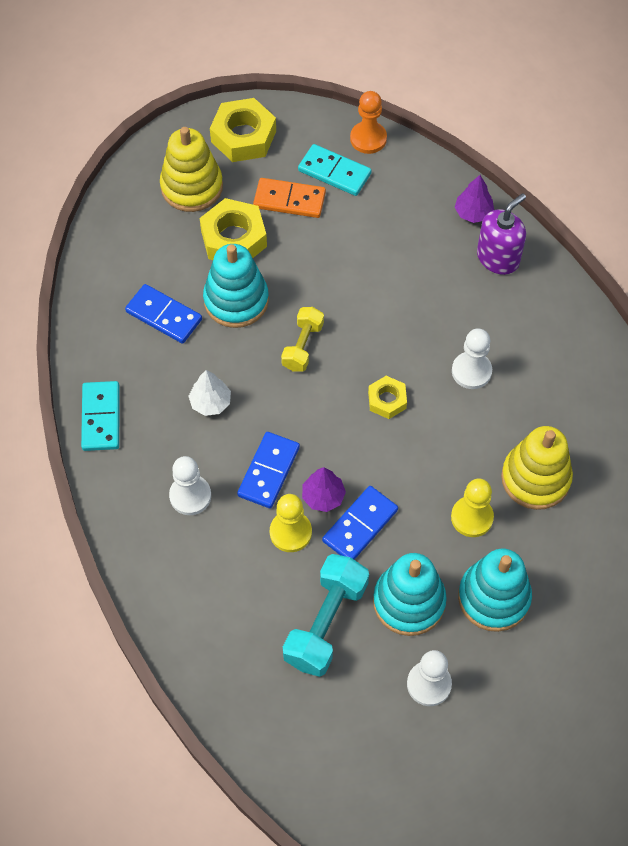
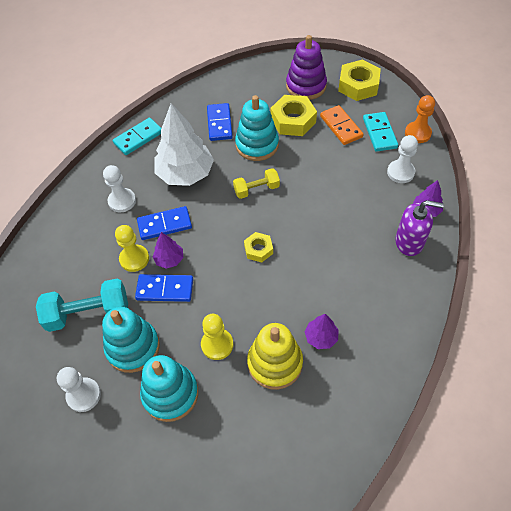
camera: 55 degrees right, 5 degrees down
yellow stacking toy [160,127,223,212] -> purple stacking toy [286,35,327,100]
white tree [189,370,231,416] -> white tree [155,103,214,186], size x2.10
white pawn [452,328,492,389] -> white pawn moved to [387,135,418,183]
none -> purple tree [305,314,339,349]

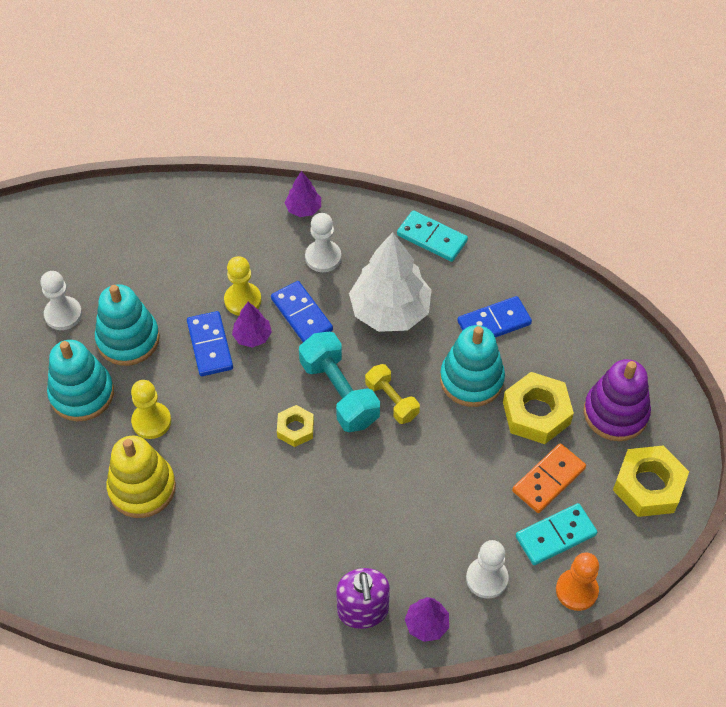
camera: 70 degrees right, 0 degrees up
turquoise dumbbell [36,279,128,332] -> turquoise dumbbell moved to [299,332,380,432]
purple tree [305,314,339,349] -> purple tree moved to [285,171,321,217]

